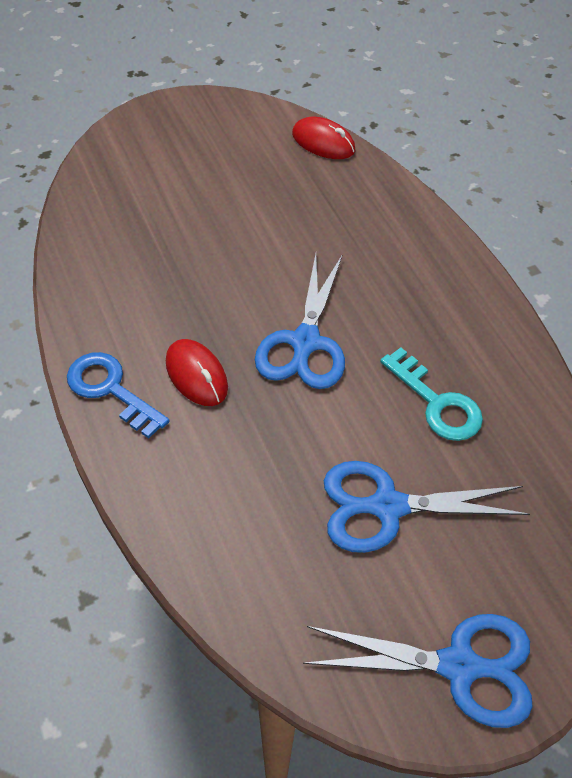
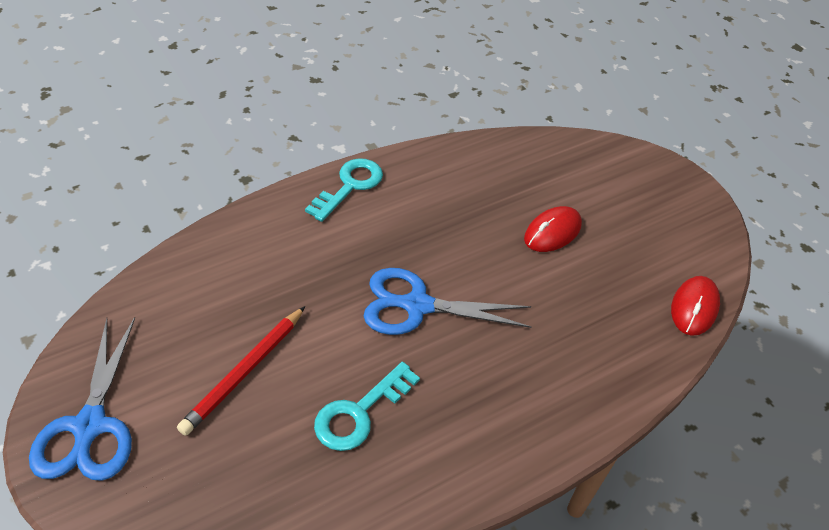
camera: 80 degrees right, 5 degrees down
blue key [67,352,170,439] -> turquoise key [305,158,383,222]
red mouse [166,339,228,406] -> red mouse moved to [524,206,582,252]
blue scissors [324,461,530,553] -> red pencil [177,306,305,436]

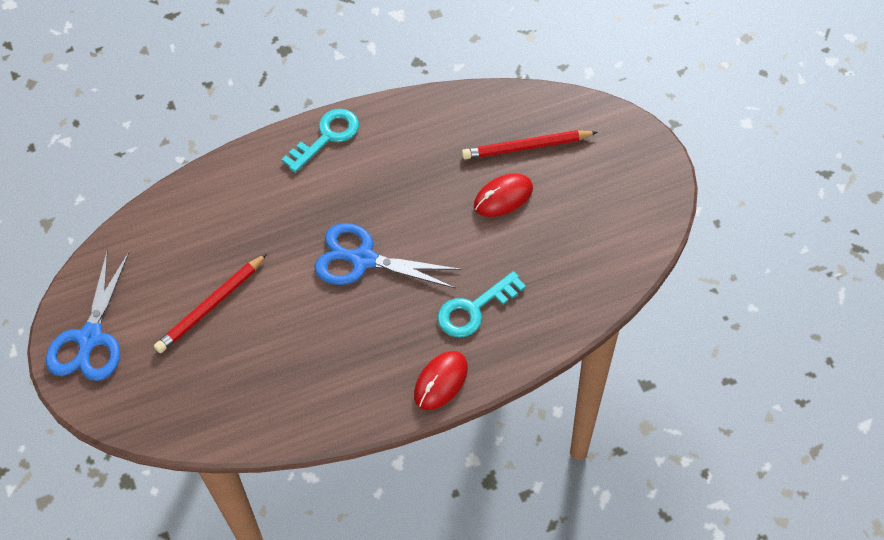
camera: 15 degrees right, 10 degrees up
turquoise key [314,362,420,451] -> turquoise key moved to [437,271,526,337]
red mouse [671,276,720,336] -> red mouse moved to [414,351,468,410]
none -> red pencil [462,130,598,160]

